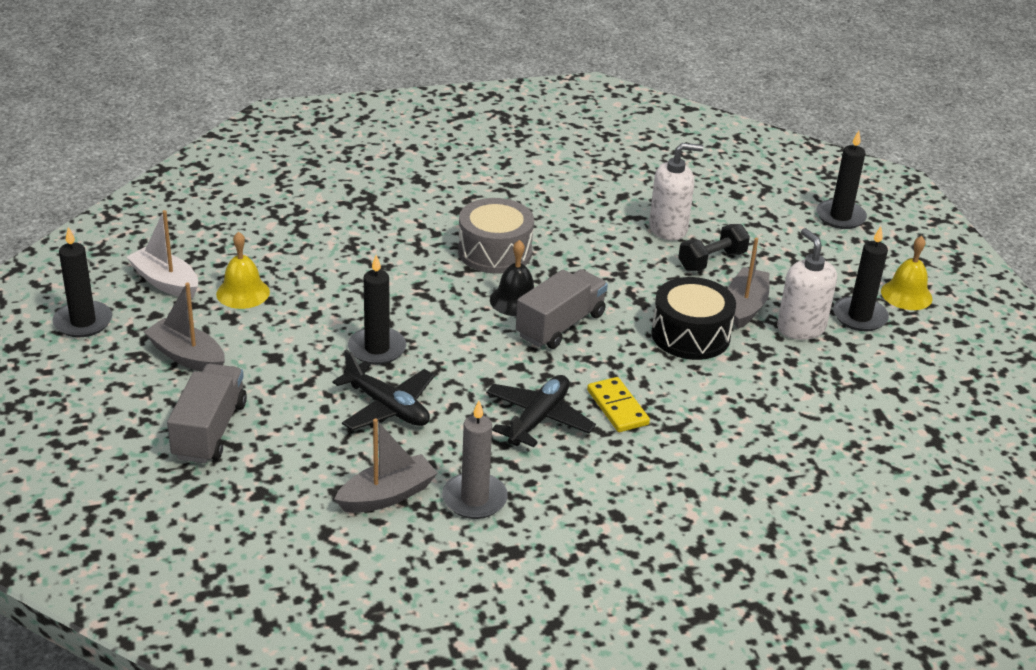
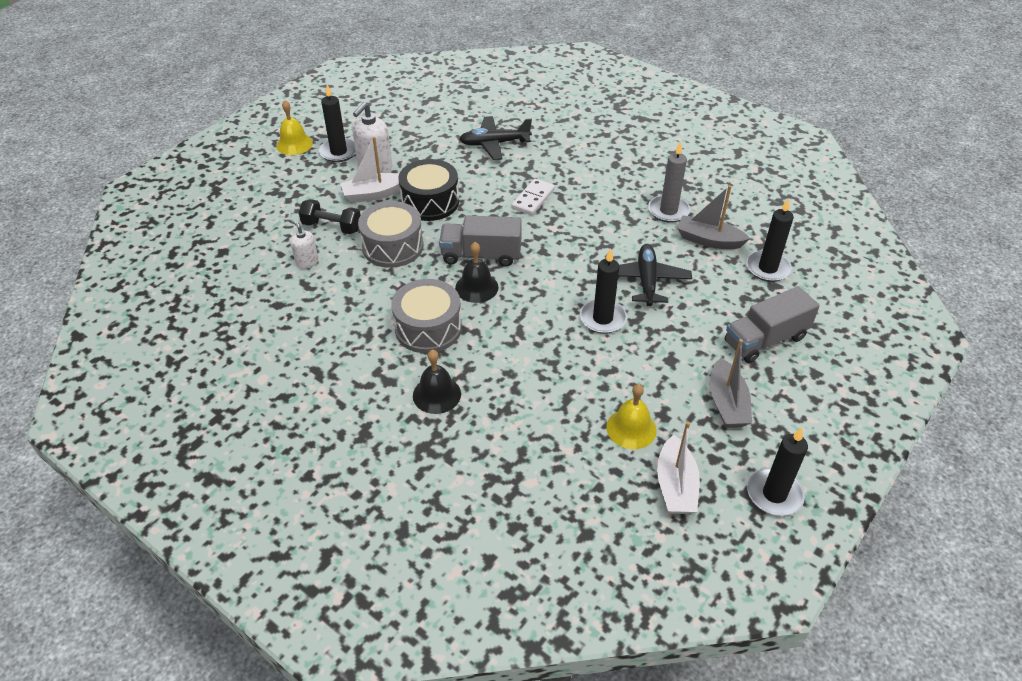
camera: 125 degrees left, 10 degrees up
black plane [486,375,596,447] -> black plane moved to [459,116,532,160]
yellow domino [587,377,650,432] -> white domino [512,179,555,215]
white soap dispenser [649,143,703,241] -> white soap dispenser [290,220,318,269], size x0.58
grey boat [728,238,769,329] -> white boat [340,137,400,203]
black candle [816,131,867,229] -> black candle moved to [746,198,794,282]
none -> grey drum [358,201,424,268]
none -> black bell [413,349,461,414]

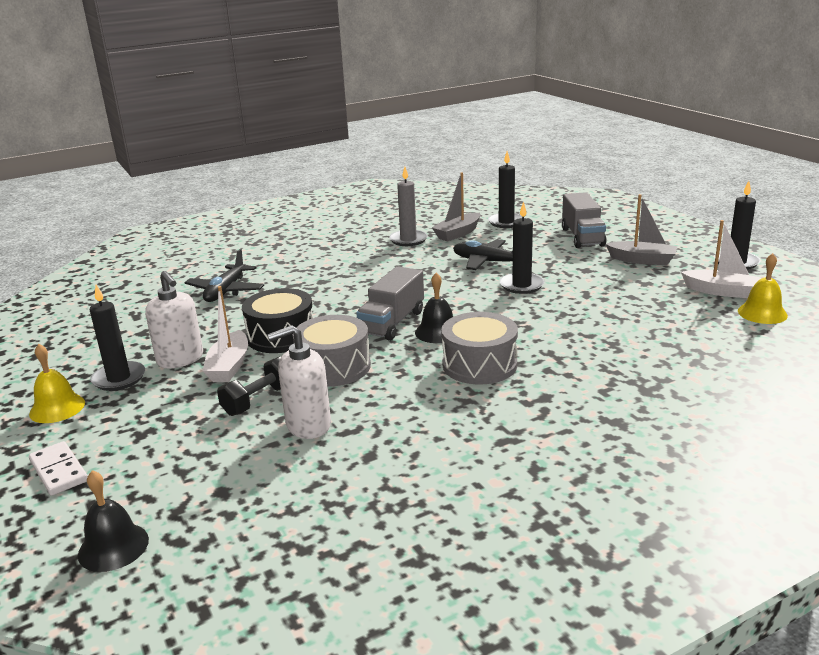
camera: 65 degrees left, 20 degrees down
white soap dispenser [290,220,318,269] -> white soap dispenser [267,325,331,439], size x1.72
black bell [413,349,461,414] -> black bell moved to [78,470,149,572]
white domino [512,179,555,215] -> white domino moved to [29,441,88,496]
yellow bell [606,384,657,449] -> yellow bell moved to [738,253,788,324]

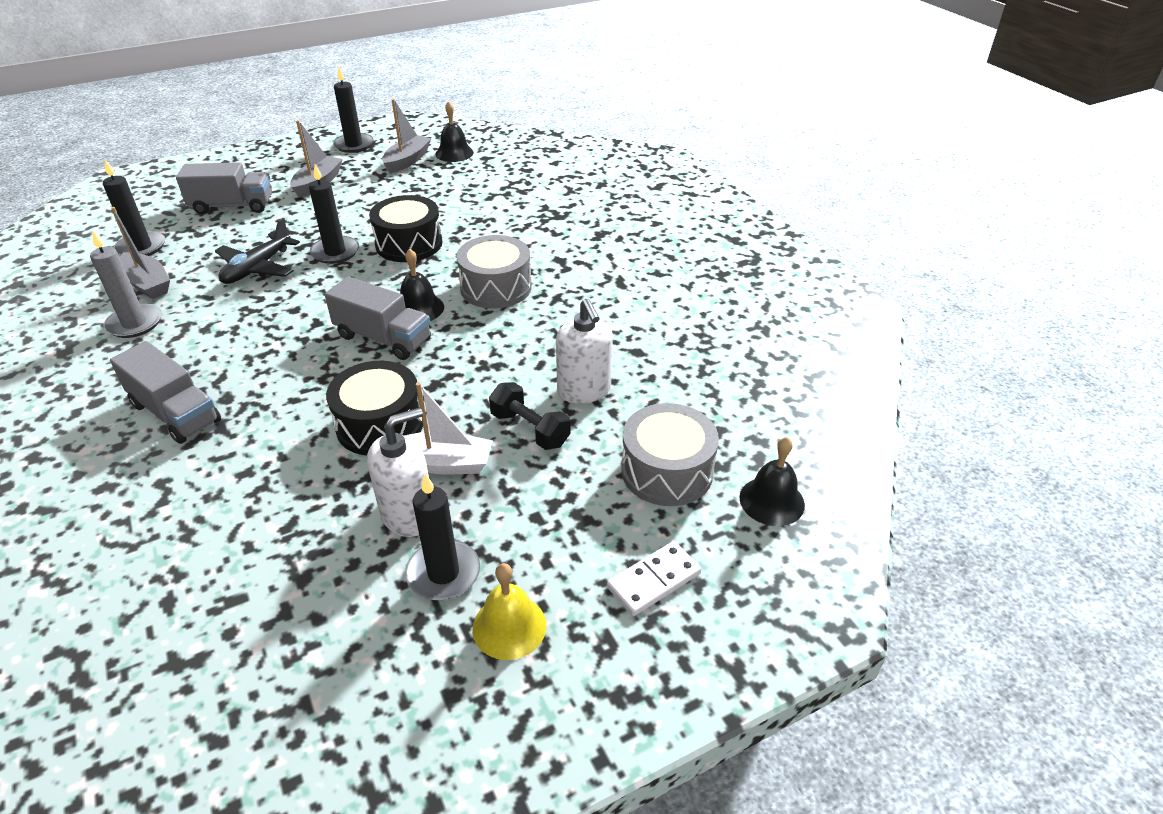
camera: 90 degrees left, 15 degrees up
black plane [185,249,264,302] -> none
grey drum [293,315,371,387] -> grey drum moved to [621,403,719,506]
white boat [681,220,762,298] -> grey boat [382,99,431,173]
yellow bell [738,253,788,324] -> black bell [435,101,474,162]
none -> grey truck [110,341,221,444]
none -> black drum [369,195,442,262]

